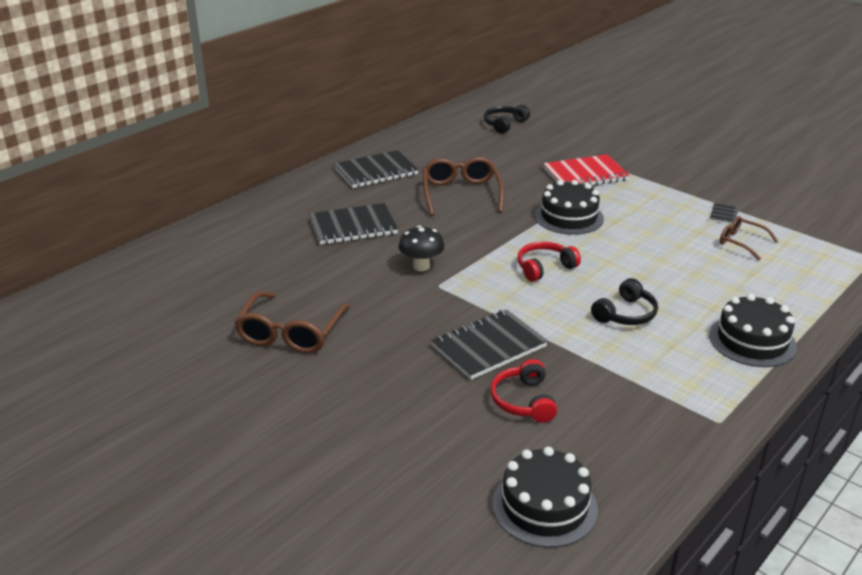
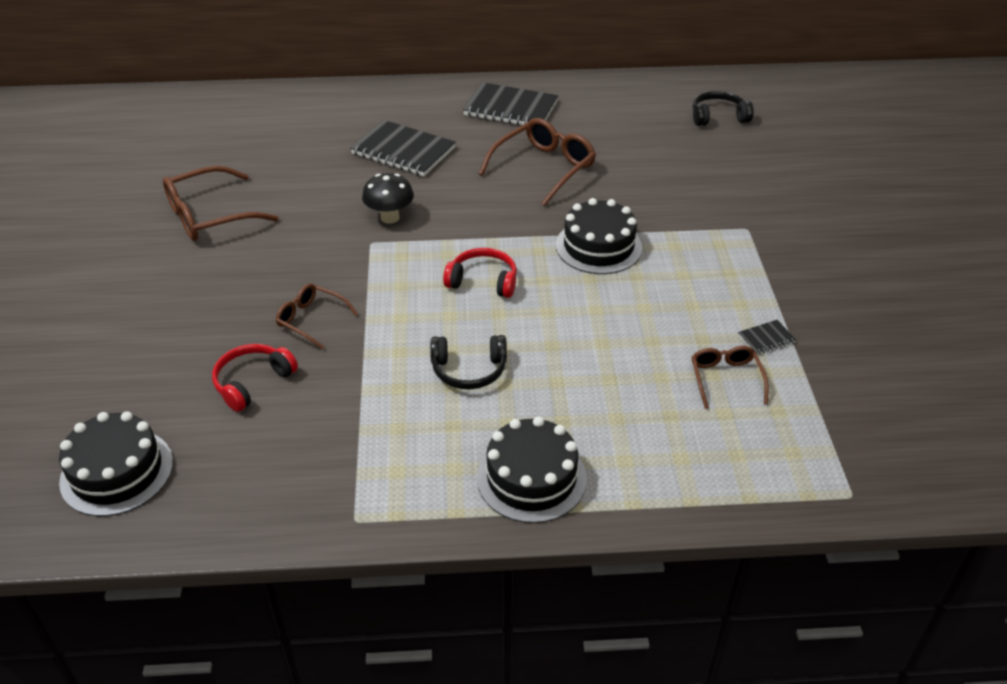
camera: 45 degrees right, 10 degrees up
black notebook [431,309,548,380] -> brown glasses [276,284,359,349]
red notebook [543,154,630,185] -> none

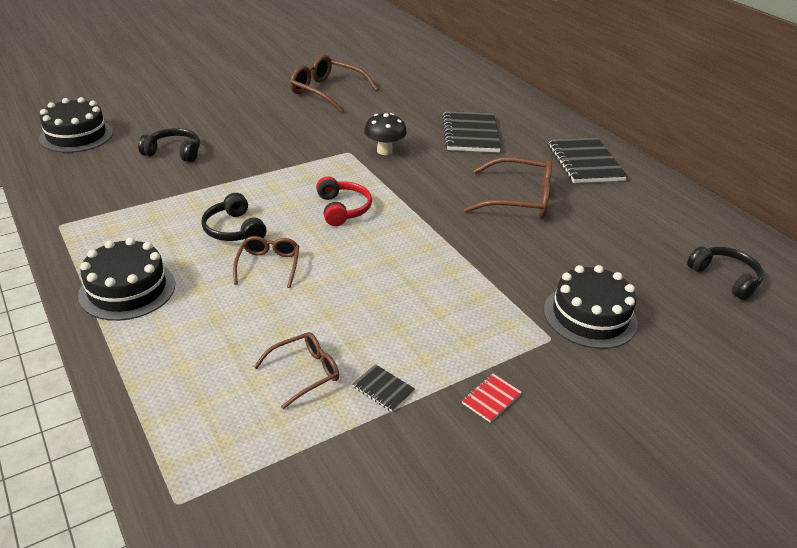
camera: 60 degrees right, 5 degrees down
red headphones [212,344,298,412] -> black headphones [138,128,200,162]
brown glasses [276,284,359,349] -> brown glasses moved to [233,236,299,288]
black cake [556,198,642,274] -> black cake moved to [544,265,638,349]
none -> red notebook [462,374,522,423]

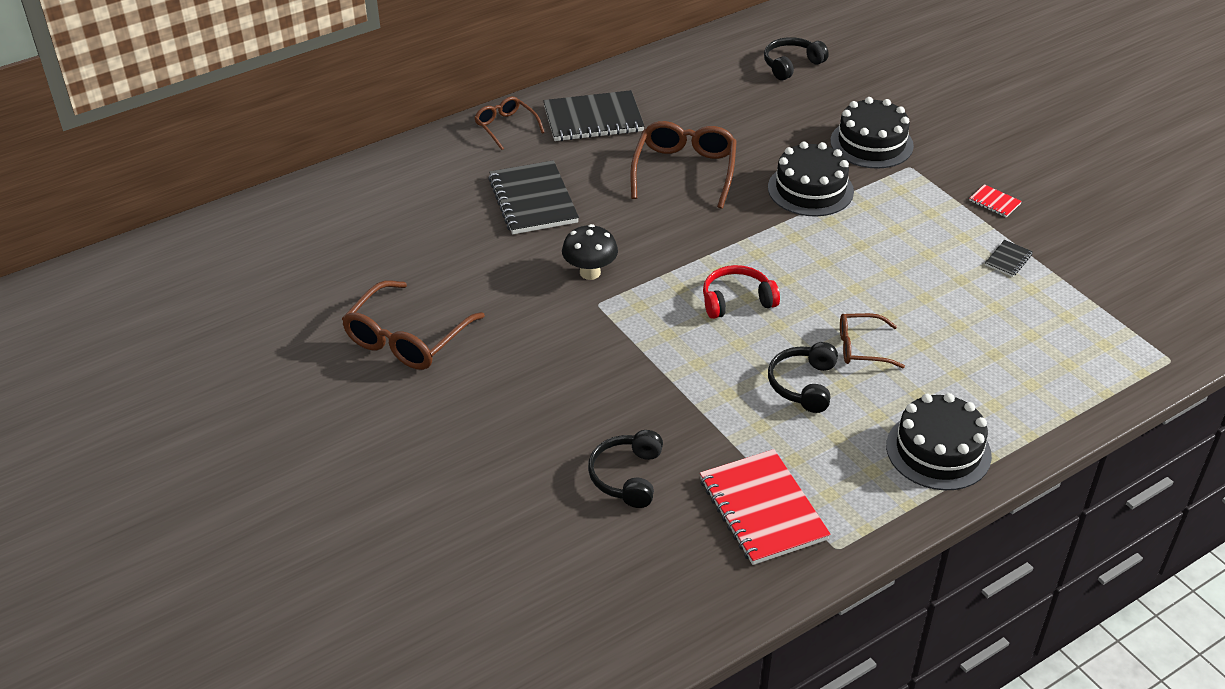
camera: 90 degrees left, 5 degrees up
black cake [39,97,113,153] -> black cake moved to [768,141,854,217]
black headphones [201,193,267,241] -> black headphones turned 135 degrees clockwise [768,342,838,413]
brown glasses [254,332,339,409] -> brown glasses moved to [475,97,545,150]
black notebook [442,111,501,152] -> black notebook turned 75 degrees clockwise [488,160,579,234]
none -> red notebook [700,449,831,565]

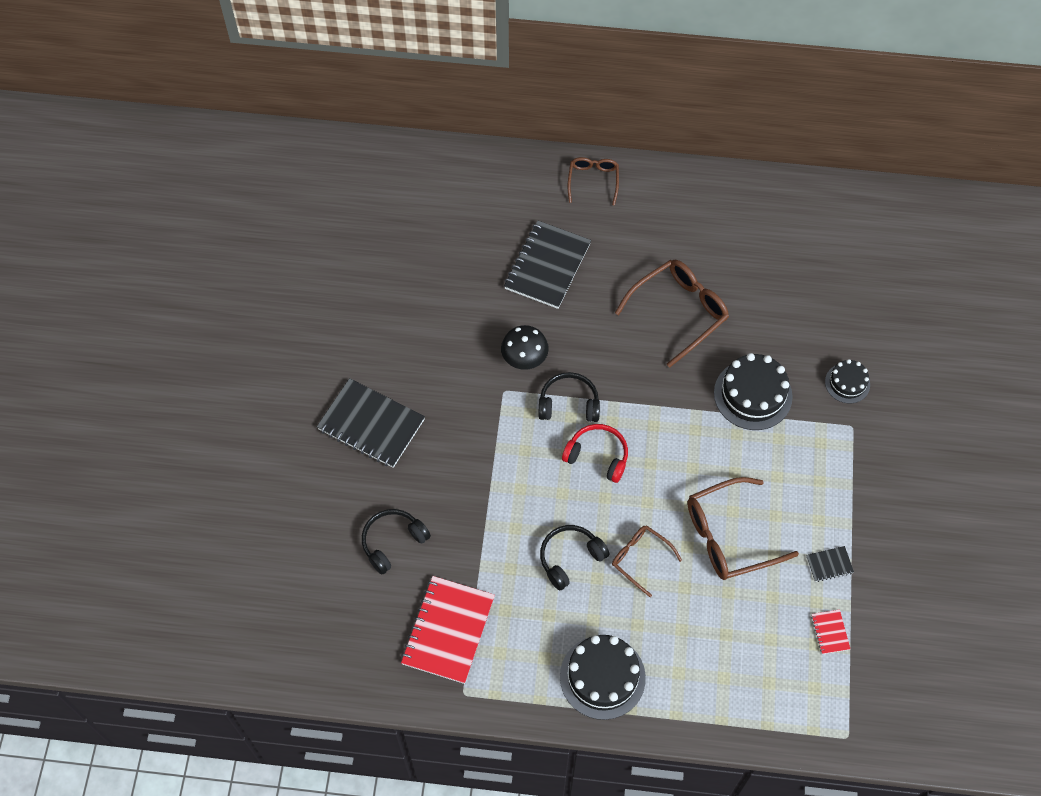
camera: 40 degrees right, 20 degrees up
brown glasses [342,280,485,370] -> brown glasses moved to [687,477,799,580]
black notebook [543,90,644,141] -> black notebook moved to [317,378,425,468]
black headphones [764,37,829,80] -> black headphones moved to [538,372,600,422]
black cake [830,97,914,169] -> black cake [825,359,870,404], size x0.58
red notebook [969,184,1022,217] -> red notebook moved to [811,609,850,654]

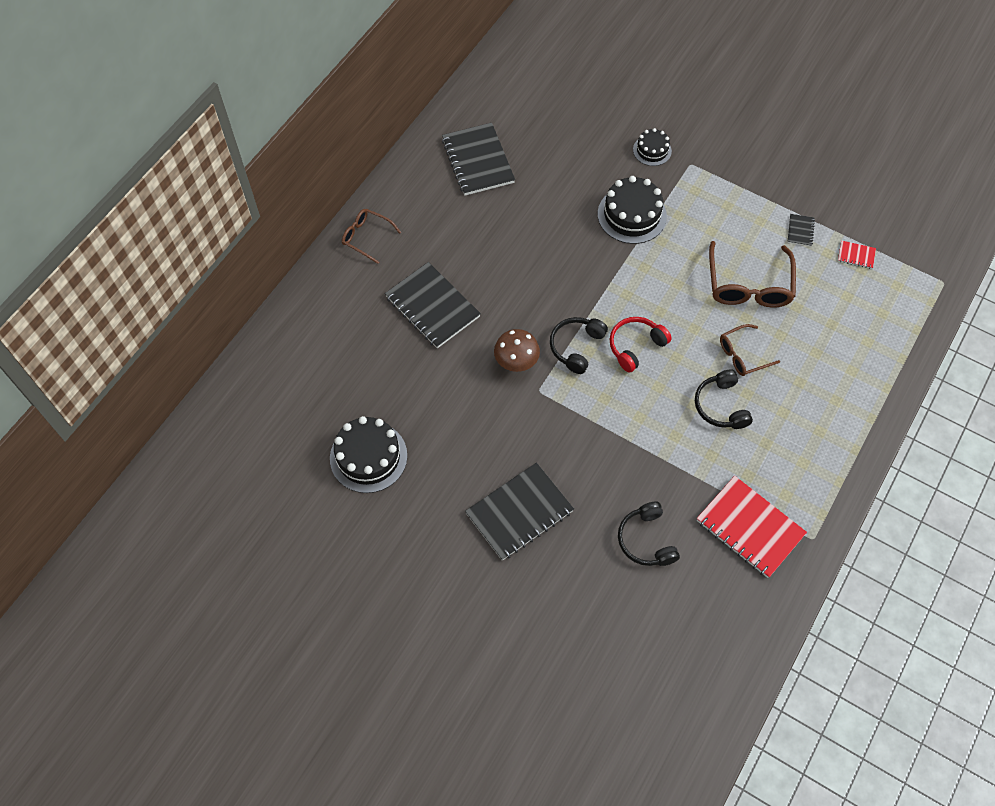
camera: 65 degrees left, 0 degrees up
black mushroom [501,325,549,370] -> brown mushroom [494,329,540,372]
black cake [560,635,646,720] -> black cake moved to [330,416,407,493]
brown glasses [615,260,729,368] -> none
none -> black notebook [442,123,515,196]

